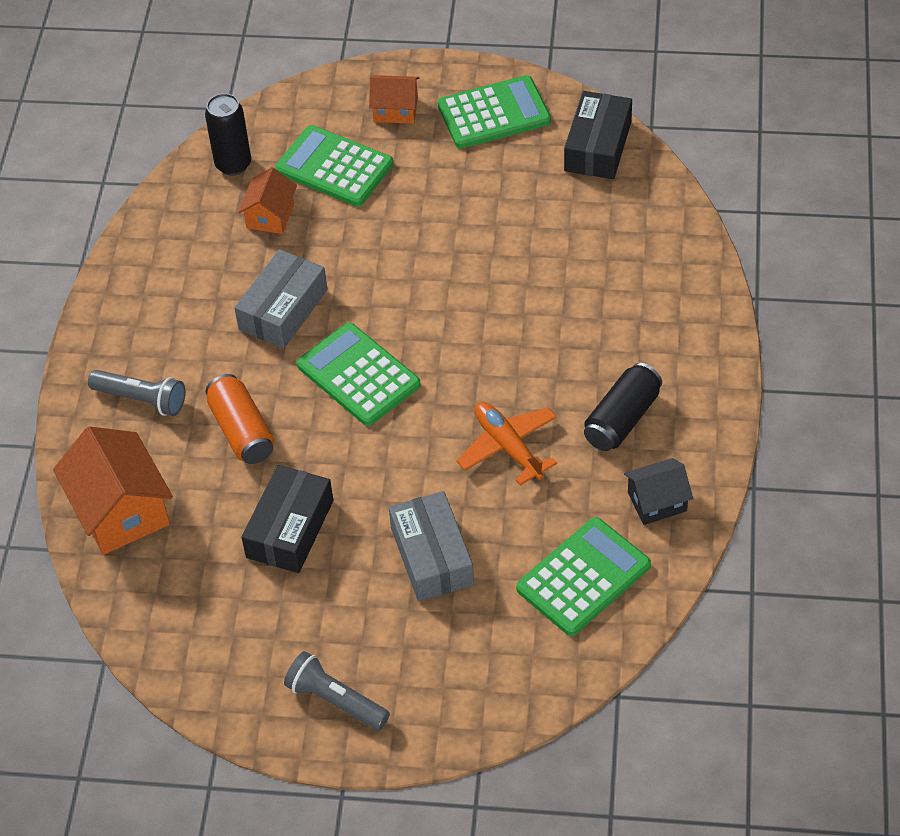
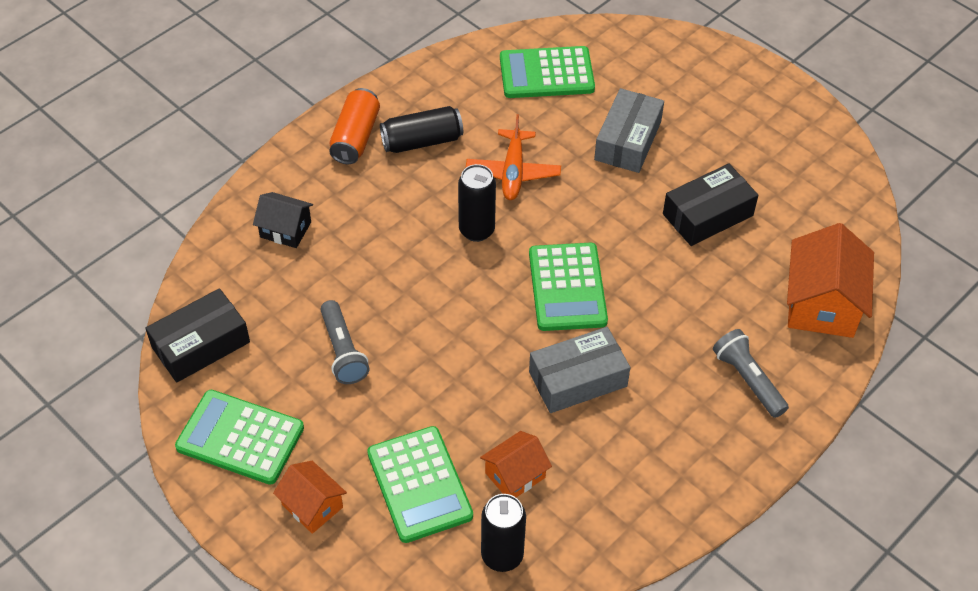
camera: 145 degrees left, 0 degrees up
orange can [206,374,274,464] -> orange can moved to [329,88,380,164]
grey flashlight [284,651,390,730] -> grey flashlight moved to [320,300,370,384]
black house [624,458,693,525] -> black house moved to [253,192,313,248]
none -> black can [458,164,496,242]

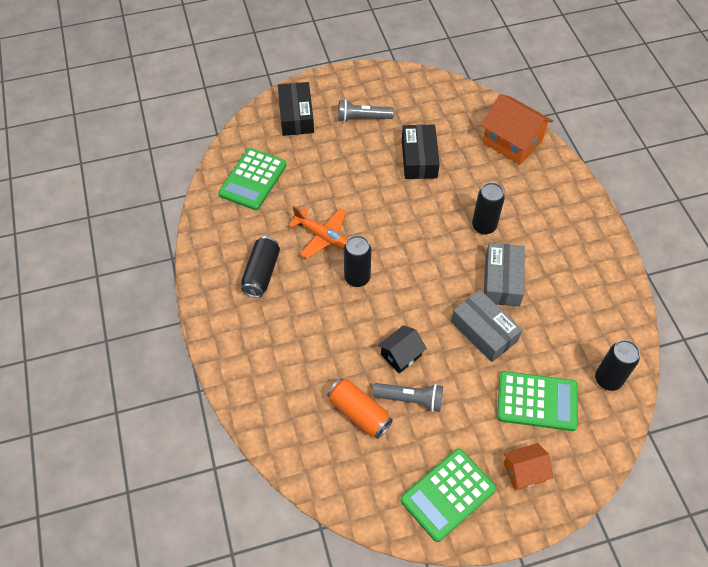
camera: 60 degrees left, 5 degrees up
black box [145,288,250,382] -> black box moved to [278,82,314,136]
black house [253,192,313,248] -> black house moved to [378,325,427,374]
orange can [329,88,380,164] -> orange can moved to [327,378,393,439]
orange house [480,431,552,497] -> none
green calculator [529,243,608,331] -> none
grey box [594,88,664,173] -> grey box moved to [451,290,522,362]
grey flashlight [713,329,789,418] -> grey flashlight moved to [338,99,394,122]
none -> black can [472,182,505,235]

